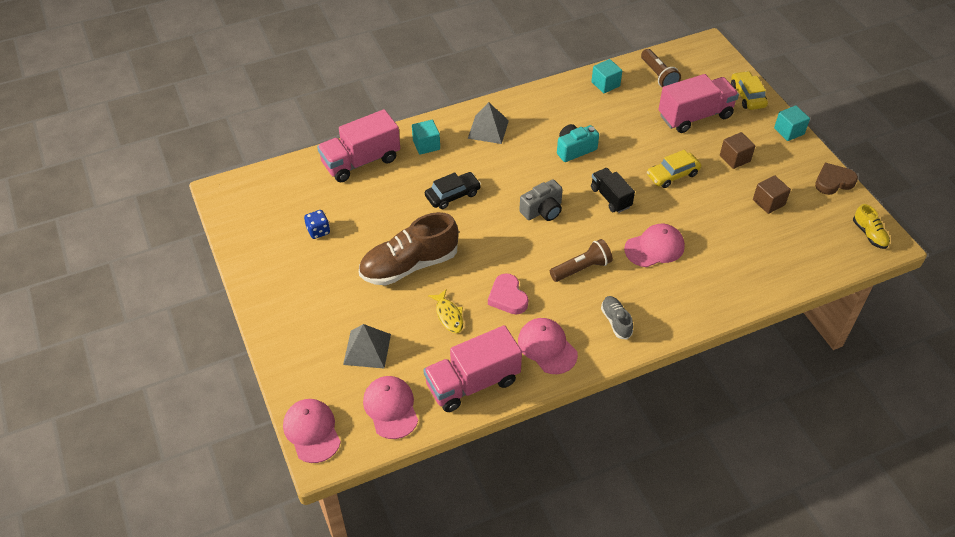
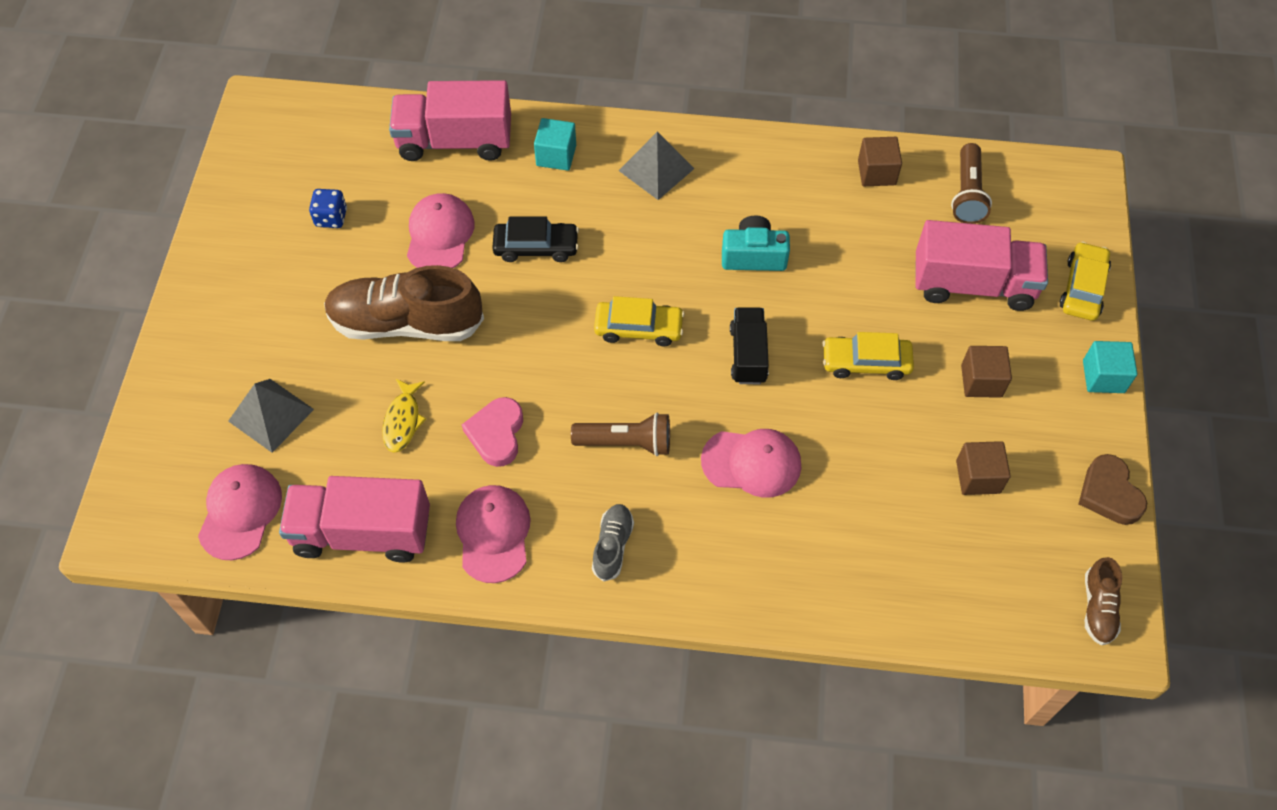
camera: 30 degrees right, 10 degrees up
pink cap [283,399,341,463] -> pink cap moved to [407,193,475,268]
grey camera [519,179,563,221] -> yellow car [594,296,685,346]
turquoise cube [591,59,622,93] -> brown cube [858,137,902,186]
brown heart [815,163,858,195] -> brown heart turned 120 degrees counterclockwise [1079,454,1147,525]
yellow shoe [853,204,890,249] -> brown shoe [1085,557,1122,645]

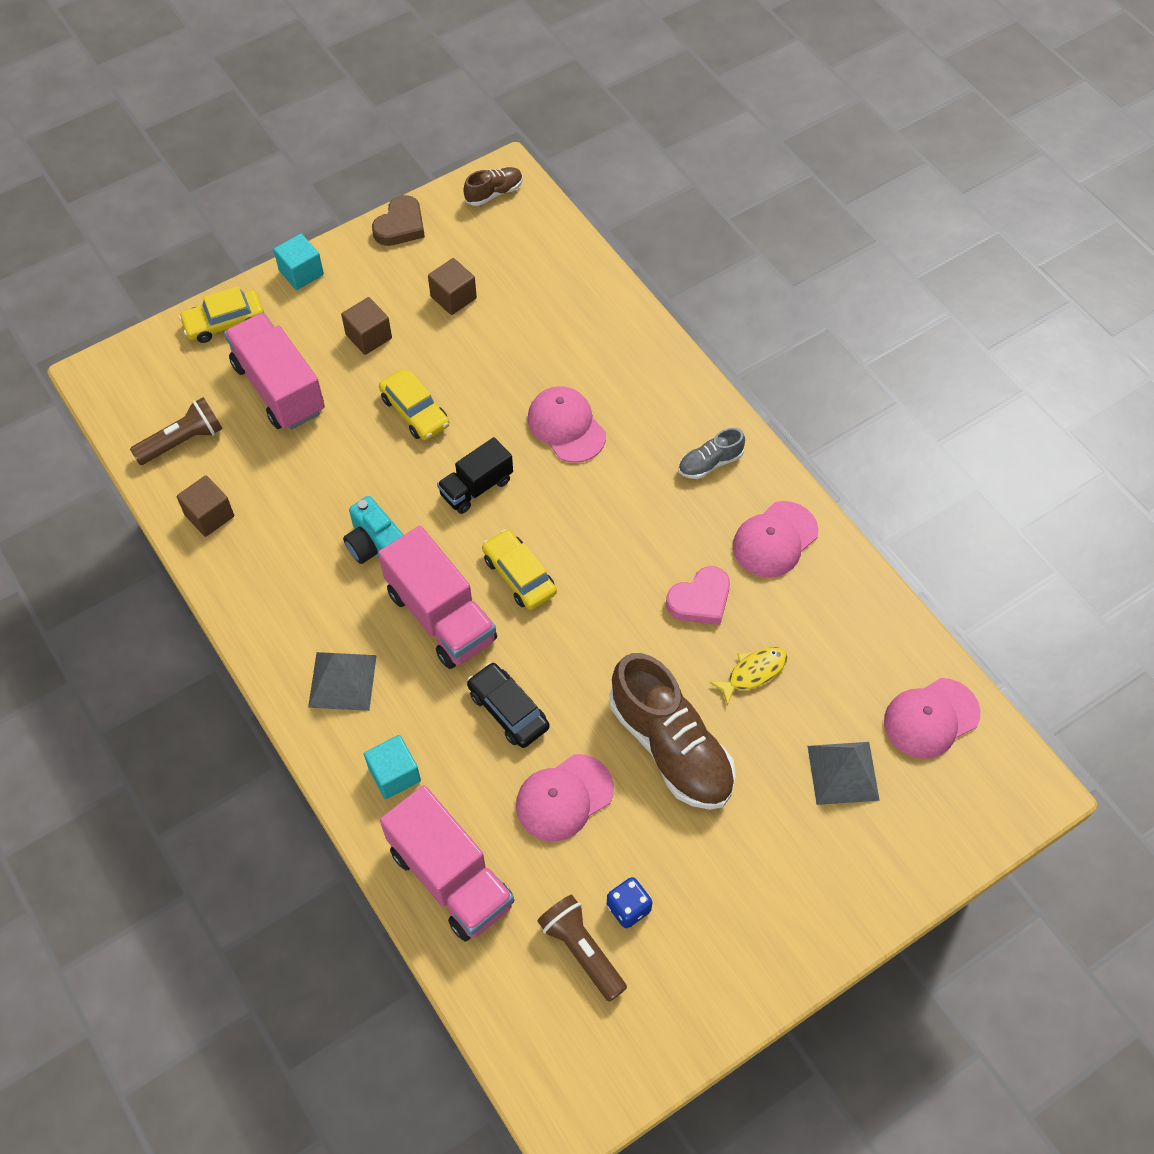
camera: 130 degrees left, 0 degrees up
pink truck [279,476,430,562] -> pink truck moved to [378,526,497,669]
brown flashlight [571,413,670,456] -> brown flashlight moved to [538,895,627,1002]

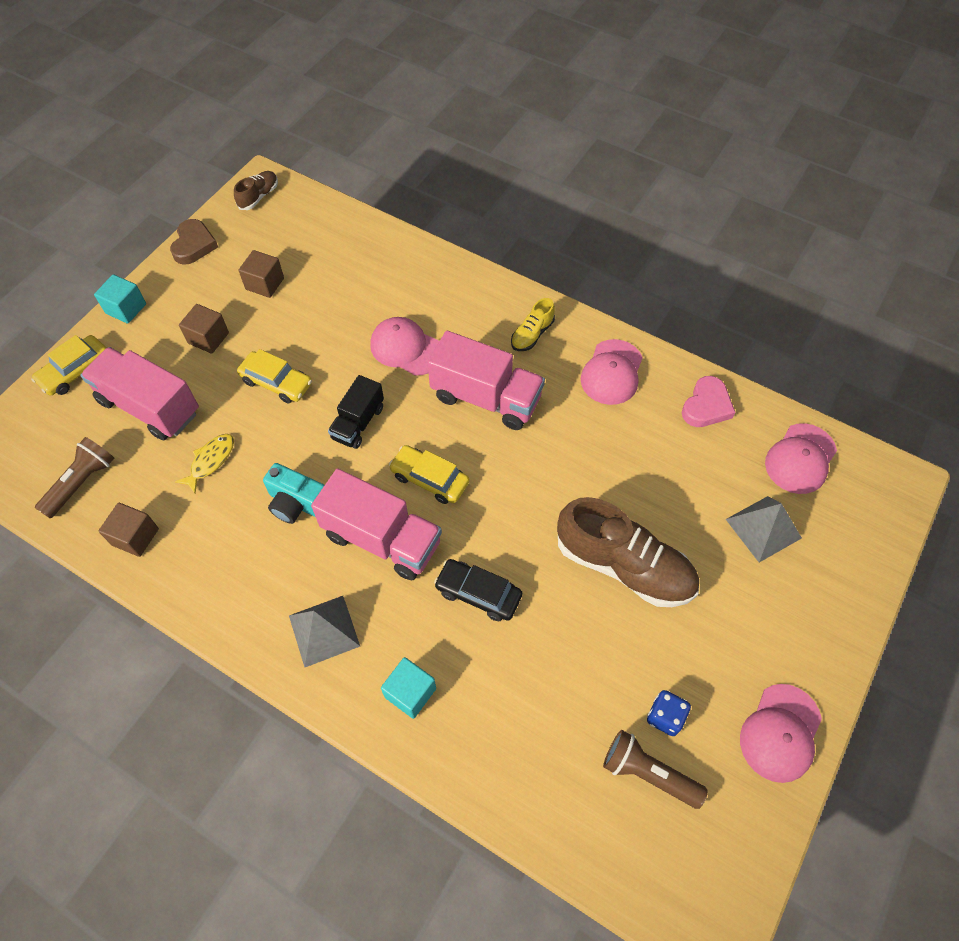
camera: 25 degrees left, 0 degrees up
pink truck [380,785,514,942] -> pink truck moved to [428,331,545,430]
pink cap [516,754,614,841] -> pink cap moved to [740,684,822,783]
pink heart [666,566,730,625] -> pink heart moved to [682,376,736,427]
grey shoe [678,428,745,479] -> yellow shoe [511,298,555,351]
yellow fish [709,647,788,706] -> yellow fish moved to [175,434,234,493]

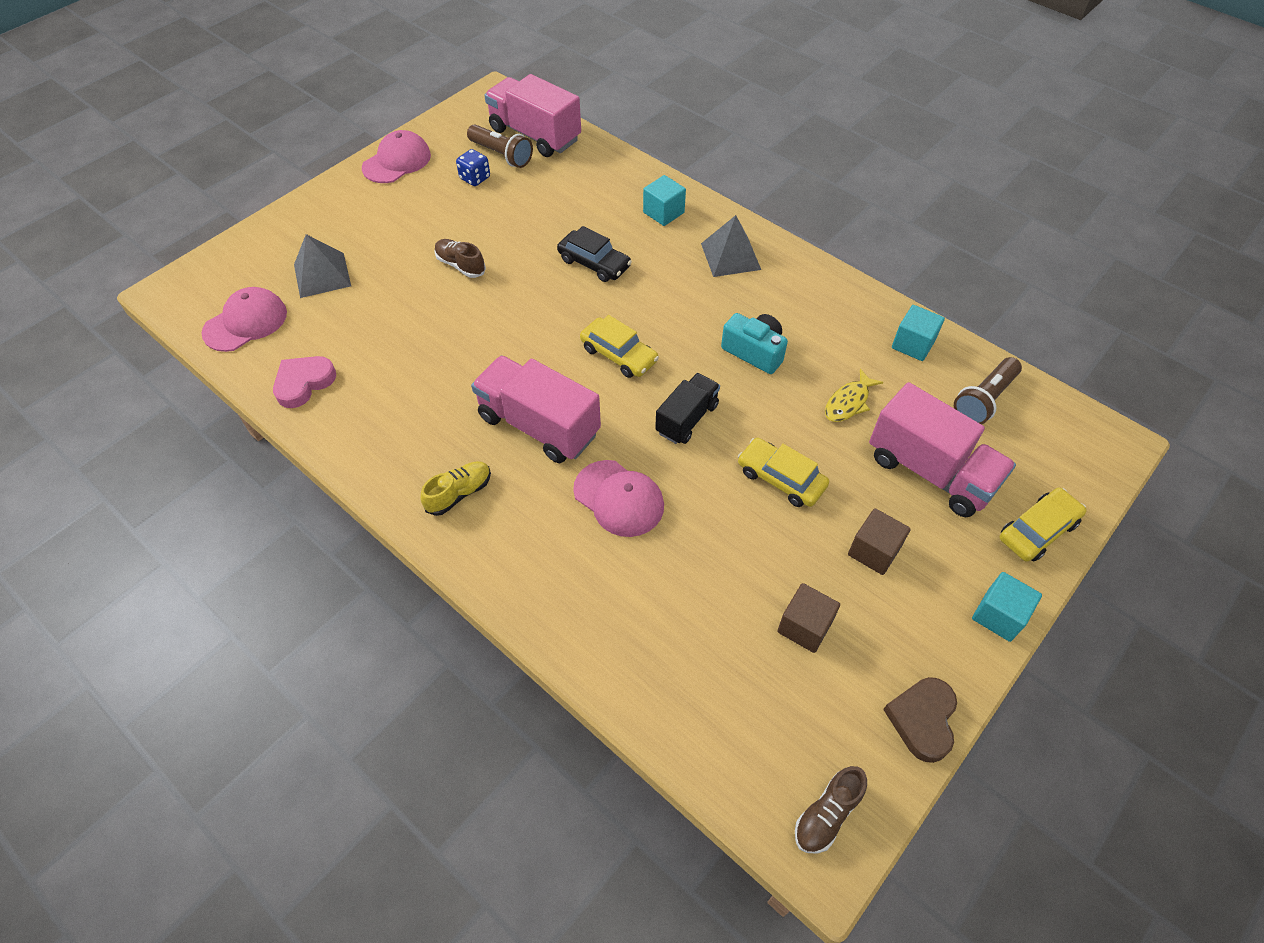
camera: 170 degrees left, 5 degrees down
brown cube [99,503,159,557] -> turquoise cube [892,305,945,361]
pink truck [311,469,442,580] -> pink truck moved to [484,74,581,157]
brown shoe [557,497,699,607] -> brown shoe [434,239,486,278], size x0.47
pink cap [581,339,642,405] -> none

